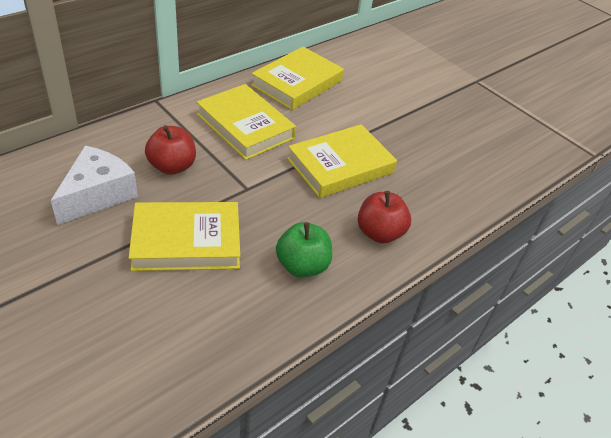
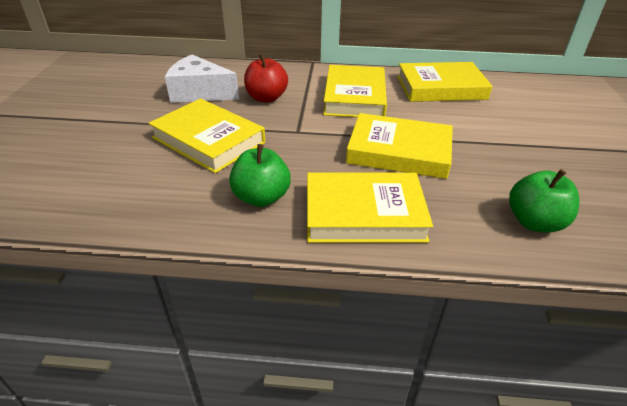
camera: 50 degrees right, 5 degrees down
white cheese [51,146,138,225] -> white cheese turned 150 degrees counterclockwise [165,55,239,103]
red apple [358,191,411,243] -> yellow book [307,172,433,243]
none -> green apple [509,169,579,233]

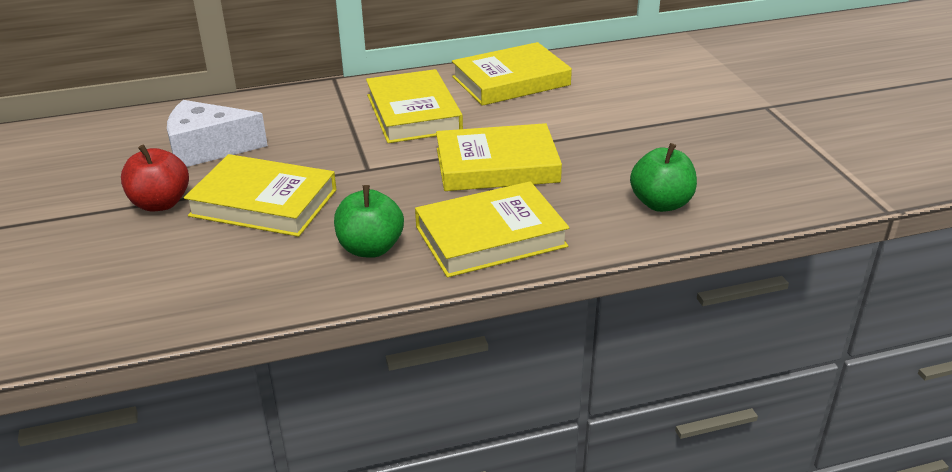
camera: 20 degrees left, 5 degrees down
red apple [244,54,288,103] -> red apple moved to [121,144,189,211]

